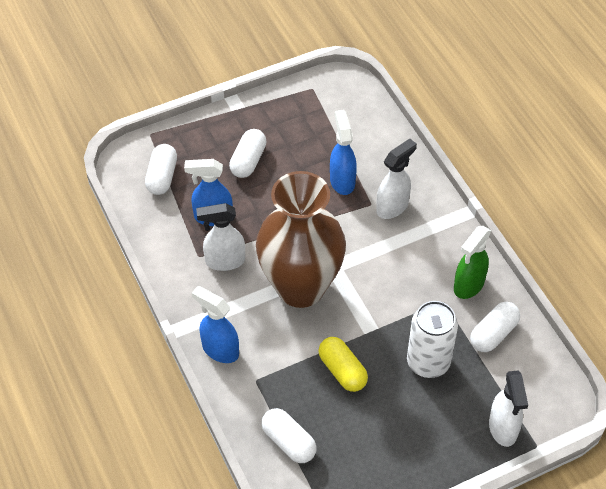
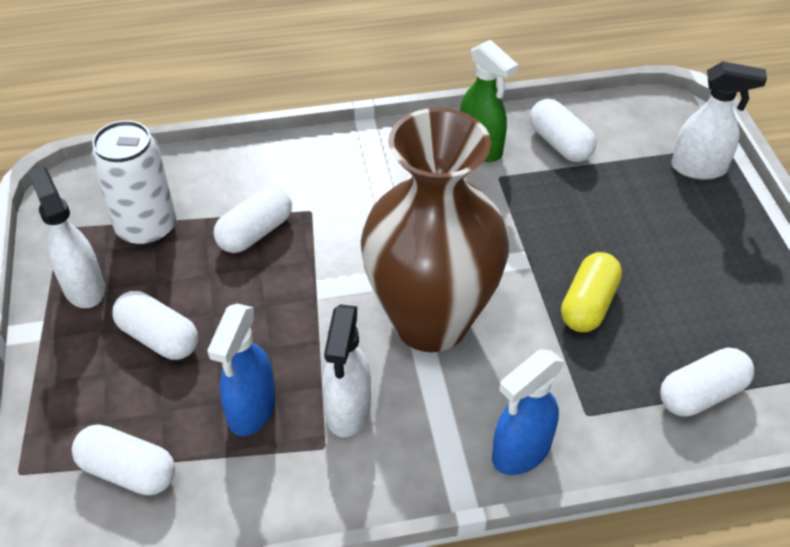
camera: 75 degrees left, 5 degrees down
yellow capsule [318,337,368,392] -> yellow capsule turned 45 degrees counterclockwise [561,252,622,332]
blue spray bottle [330,110,357,195] -> white capsule [214,186,292,253]
white spray bottle [376,139,417,219] -> white spray bottle moved to [28,167,105,308]
white can [407,301,458,378] -> white can moved to [91,120,176,247]

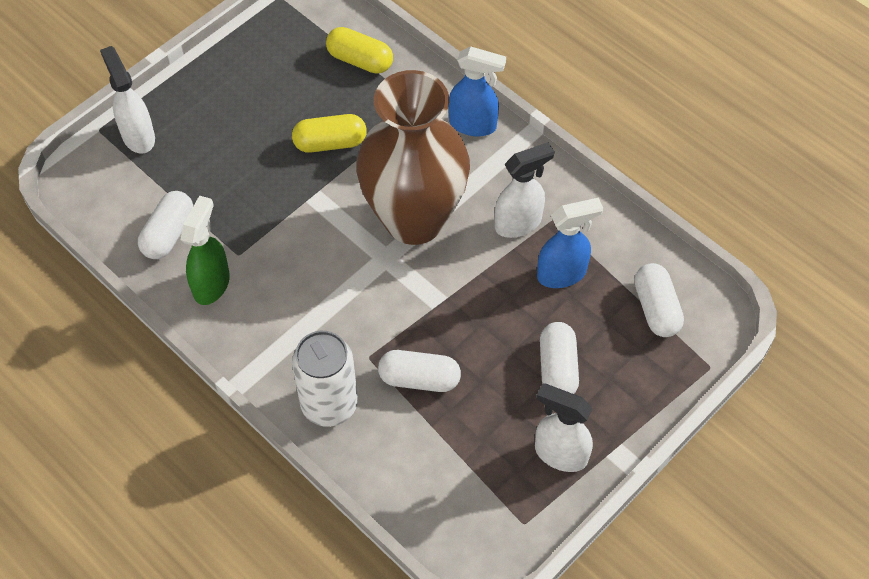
camera: 125 degrees left, 10 degrees up
white spray bottle [28,167,105,308] -> white spray bottle turned 90 degrees clockwise [535,383,593,472]
white can [91,120,176,247] -> white can moved to [292,331,358,427]
white capsule [660,348,754,417] -> yellow capsule [326,27,393,74]

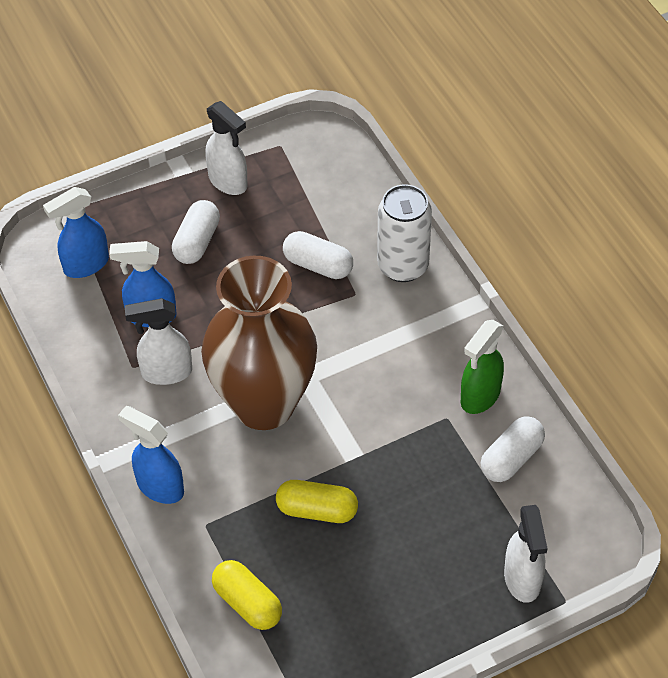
camera: 160 degrees left, 5 degrees down
white capsule [634,263,684,337] -> blue spray bottle [43,187,109,278]

